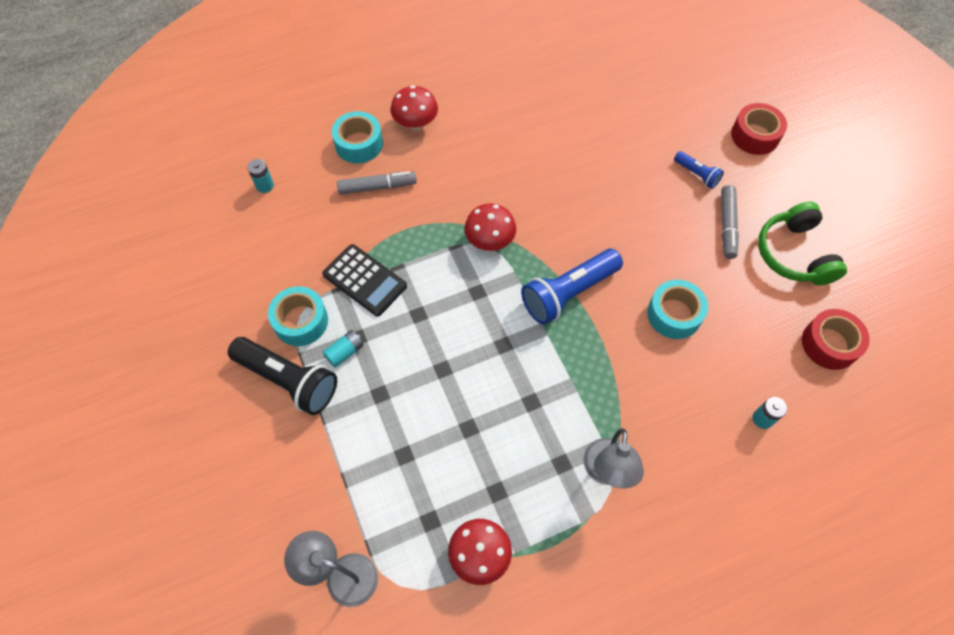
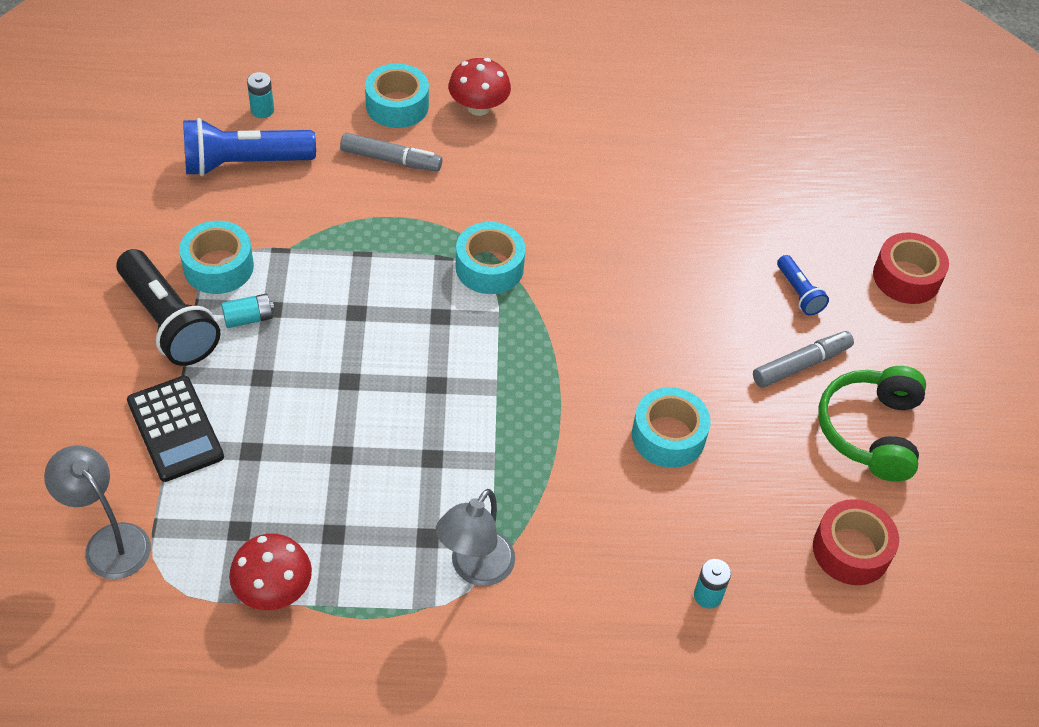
camera: 20 degrees right, 10 degrees down
black calculator [322,244,407,317] -> black calculator moved to [127,376,224,482]
red mushroom [464,203,516,251] -> turquoise tape [456,222,525,294]
blue flashlight [521,249,623,325] -> blue flashlight moved to [183,118,316,176]
grey marker [721,185,739,259] -> grey marker turned 150 degrees counterclockwise [753,331,854,388]

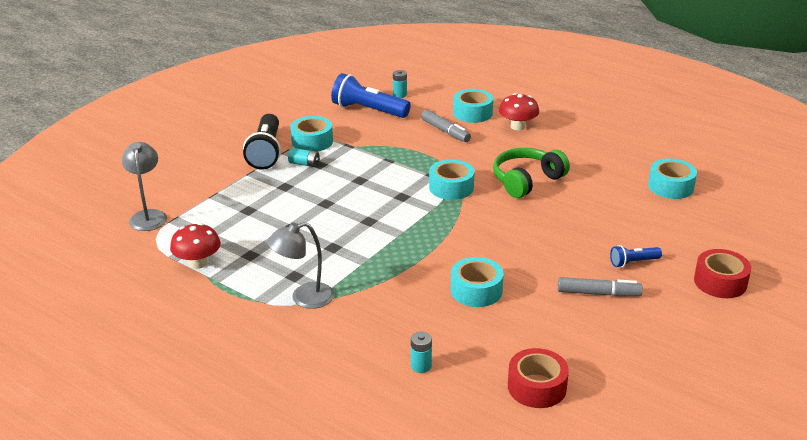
camera: 40 degrees right, 20 degrees down
black calculator [127,376,224,482] -> none
blue flashlight [777,255,829,316] -> blue flashlight turned 60 degrees clockwise [610,245,662,268]
green headphones [818,366,926,482] -> green headphones moved to [493,148,570,198]
none -> turquoise tape [648,159,697,199]

